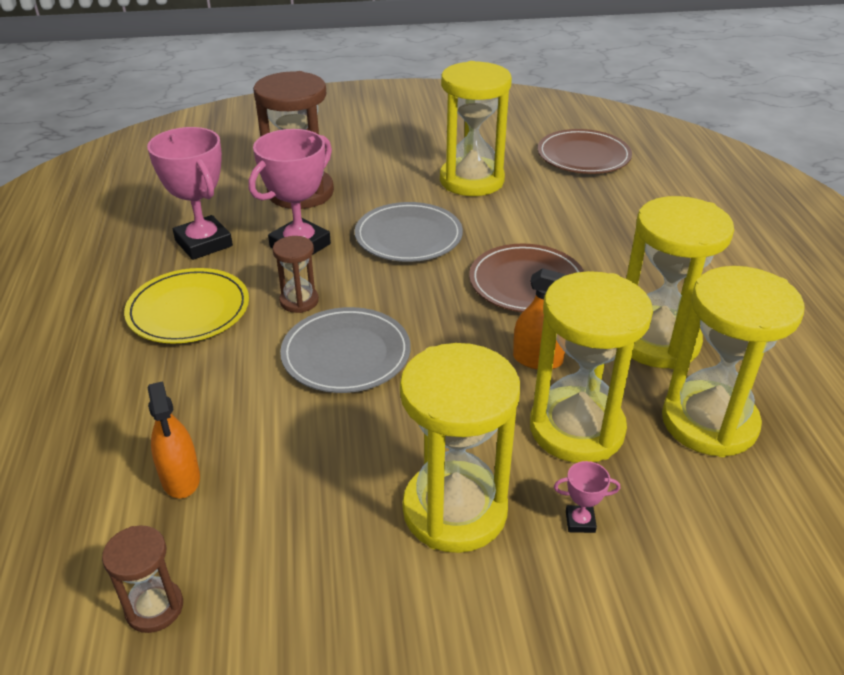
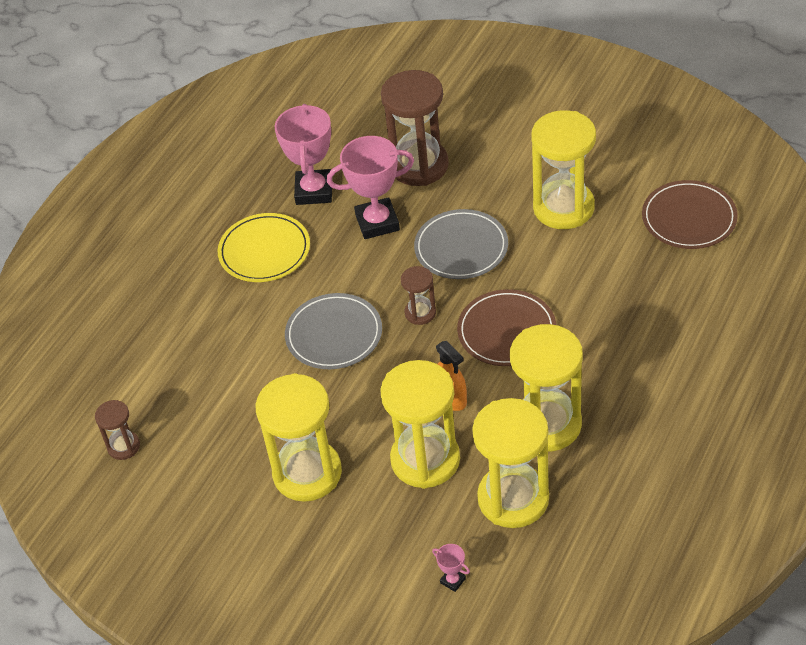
camera: 40 degrees right, 10 degrees up
orange spray bottle [147,381,200,499] -> none
brown hourglass [273,236,319,313] -> brown hourglass moved to [401,266,436,325]
pink trophy [554,461,620,533] -> pink trophy moved to [432,544,470,592]

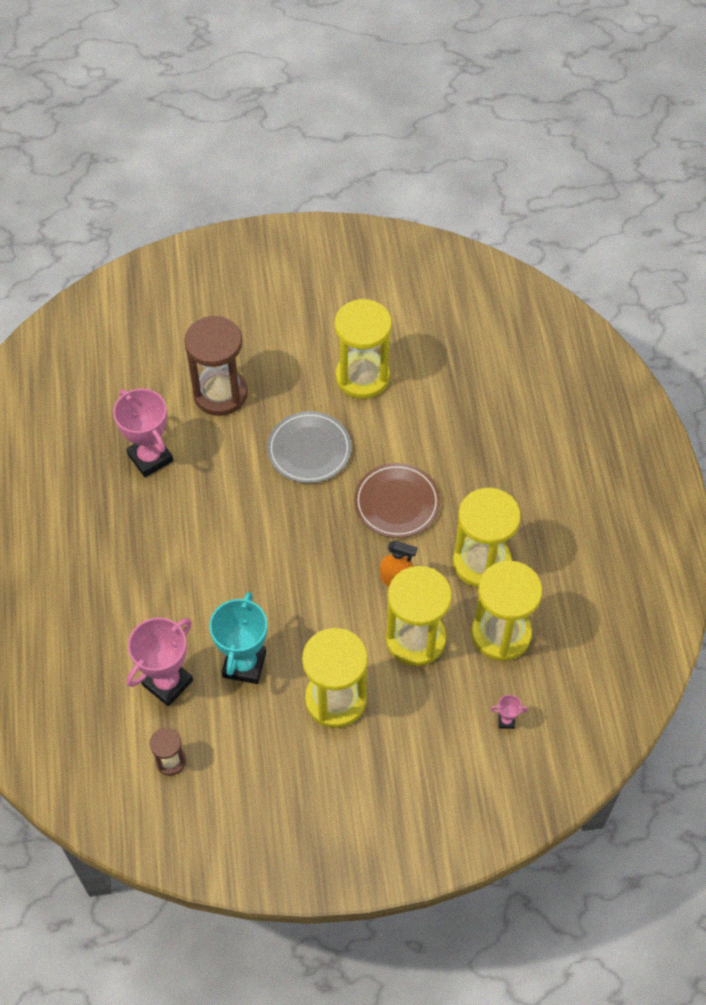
camera: 40 degrees left, 10 degrees up
yellow plate [218,213,310,282] -> none
grey plate [285,293,382,369] -> none
pink trophy [327,136,414,239] -> pink trophy moved to [127,617,193,706]
brown hourglass [401,266,436,325] -> none
brown plate [642,180,738,249] -> none
none -> turquoise trophy [209,592,267,684]

